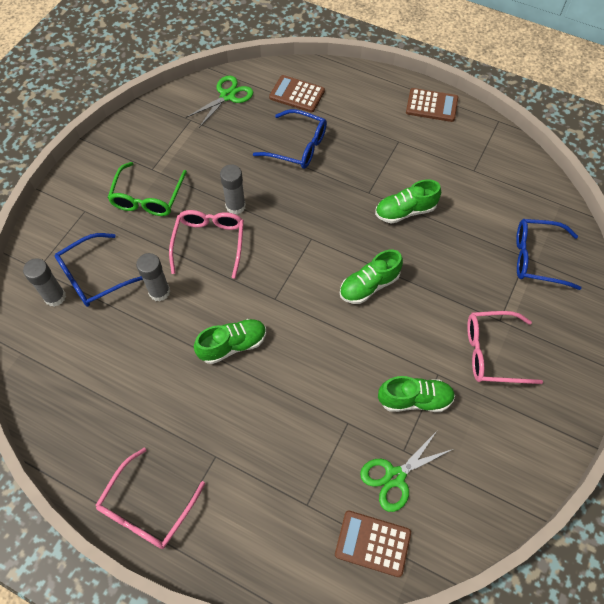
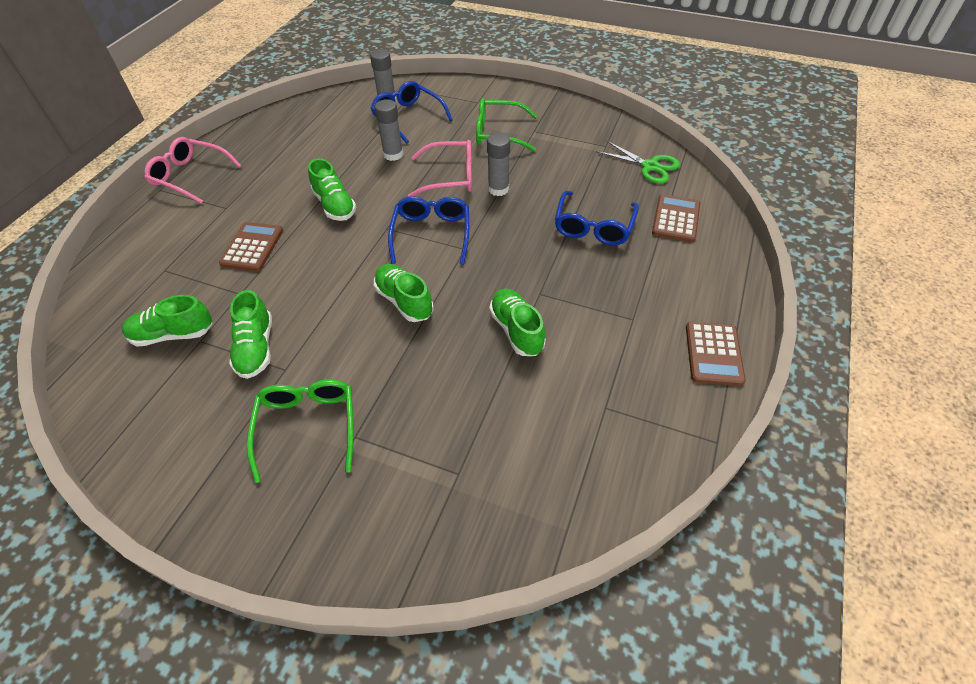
camera: 85 degrees right, 10 degrees down
brown calculator [335,510,411,577] -> brown calculator moved to [219,222,283,272]
green scissors [360,431,453,512] -> green shoe [122,295,213,347]
pink glasses [467,311,543,384] -> green glasses [247,379,354,483]
blue glasses [516,219,582,290] -> blue glasses moved to [388,196,469,265]

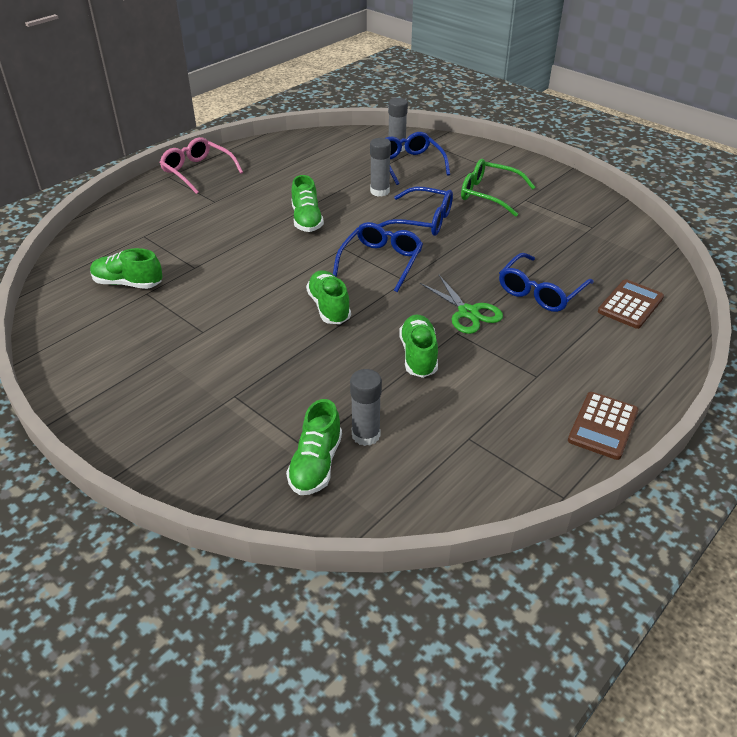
camera: 20 degrees right, 10 degrees down
brown calculator [219,222,283,272] -> none
green shoe [229,290,272,379] -> green shoe moved to [286,399,342,495]
green glasses [247,379,354,483] -> none
pink glasses [408,140,472,197] -> blue glasses [378,187,453,236]
grey glue stick [487,133,510,196] -> grey glue stick moved to [350,369,382,446]
green scissors [596,140,680,184] -> green scissors moved to [420,275,503,334]

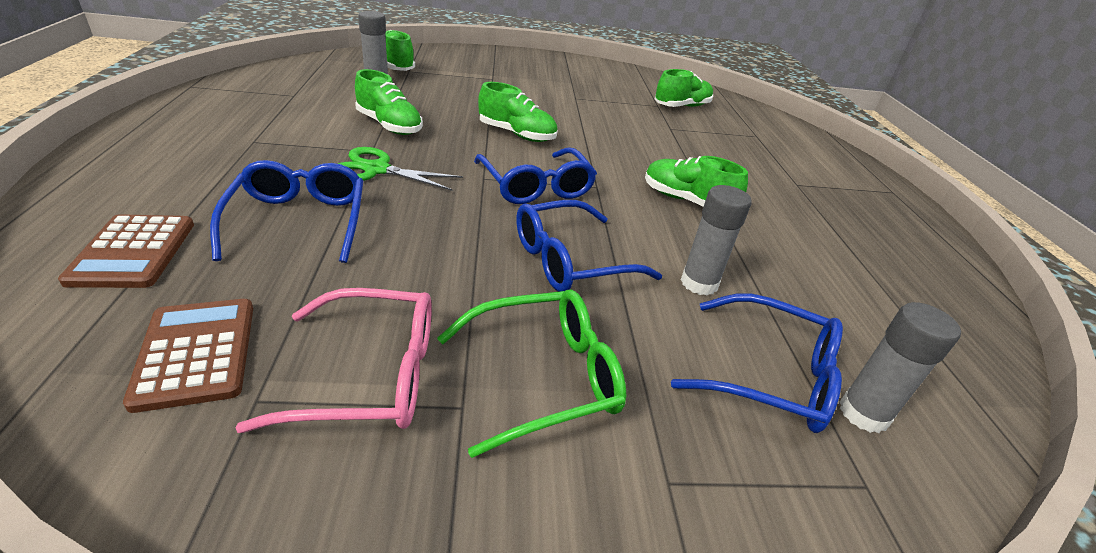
camera: 130 degrees right, 5 degrees down
pink glasses [160,137,243,194] -> pink glasses moved to [235,288,432,433]
brown calculator [568,392,639,460] -> brown calculator moved to [123,299,253,413]

